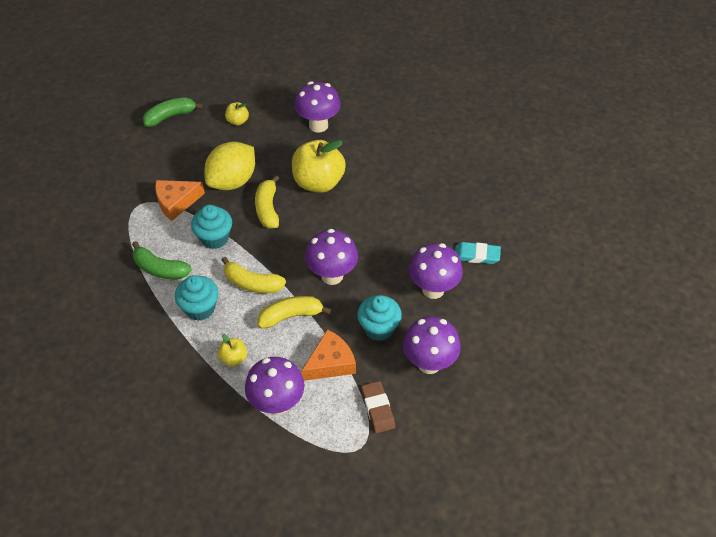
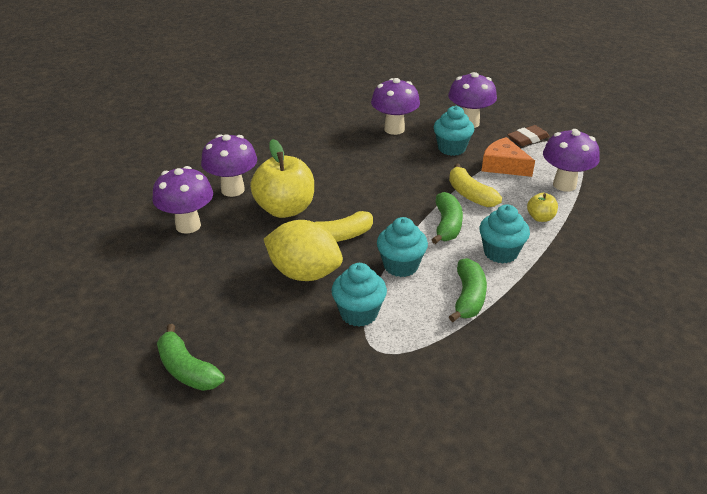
camera: 105 degrees left, 15 degrees down
orange cheese [155,180,205,221] -> turquoise cupcake [331,263,387,327]
yellow banana [222,257,286,293] -> green banana [431,192,463,244]
yellow apple [225,102,249,126] -> none
purple mushroom [305,229,358,285] -> purple mushroom moved to [201,134,257,197]
turquoise eraser [455,242,501,264] -> none

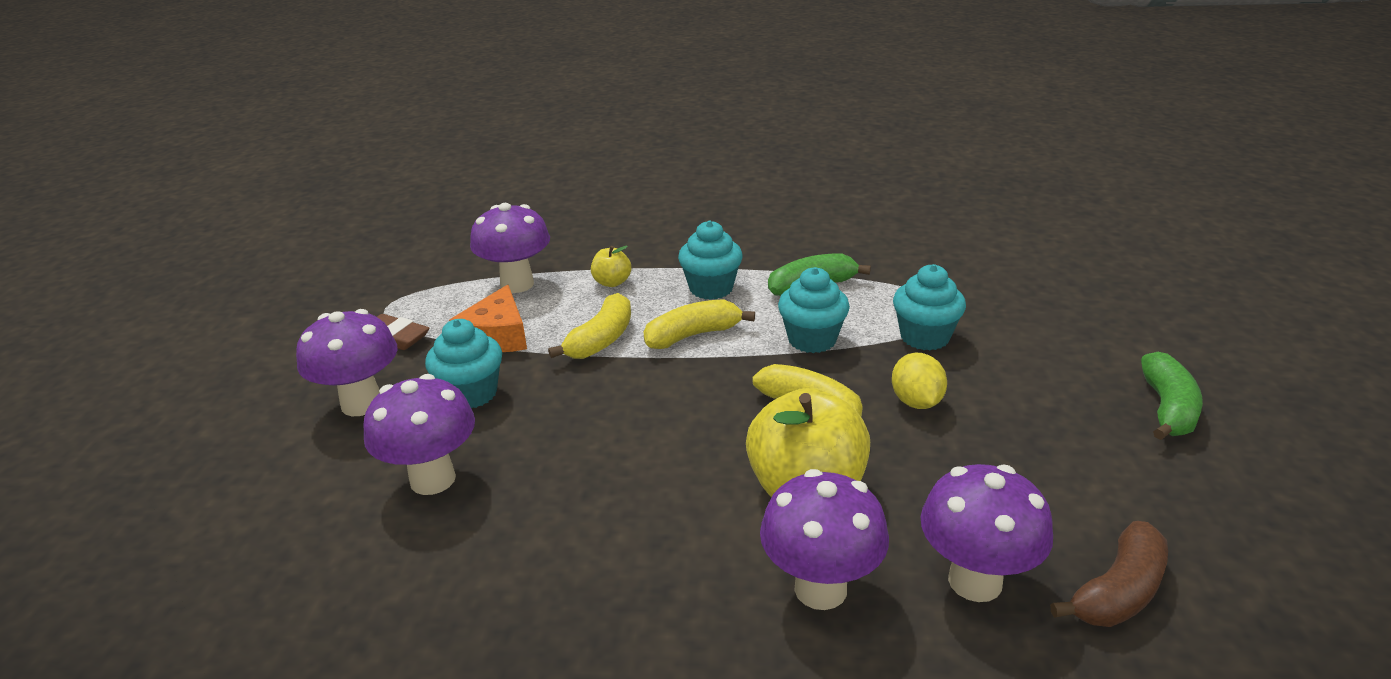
camera: 120 degrees left, 5 degrees down
yellow lemon [264,220,343,281] -> yellow lemon [892,353,947,409], size x0.58
green banana [431,192,463,244] -> yellow banana [644,299,755,349]
none -> brown banana [1050,521,1168,627]

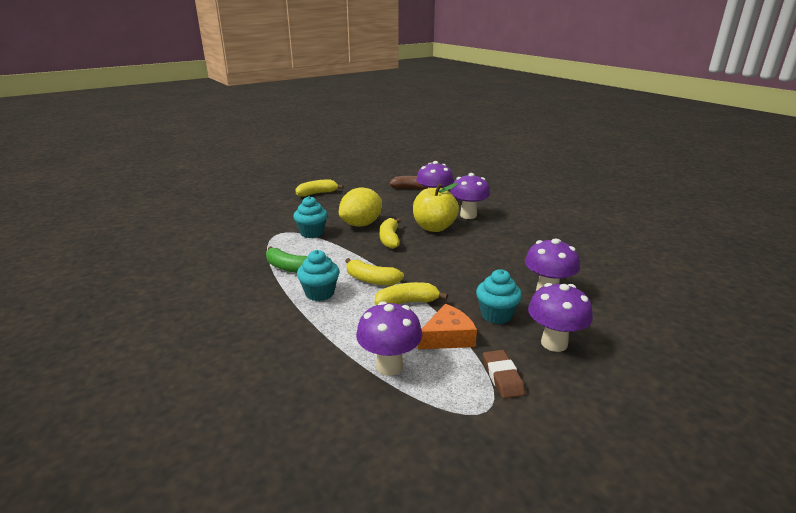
camera: 130 degrees left, 5 degrees down
yellow apple [591,245,631,287] -> none
turquoise cupcake [778,267,850,353] -> none
yellow lemon [892,353,947,409] -> yellow lemon [339,187,382,227], size x1.72
green banana [1141,352,1203,440] -> yellow banana [295,179,343,197]

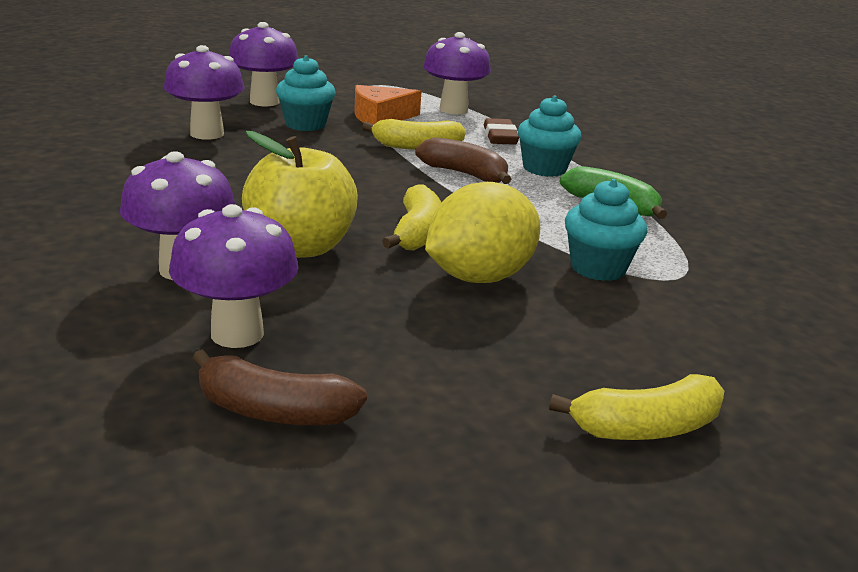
camera: 175 degrees left, 0 degrees up
yellow banana [345,258,404,285] -> brown banana [415,137,512,184]
brown eraser [483,350,525,399] -> brown eraser moved to [484,118,519,145]

